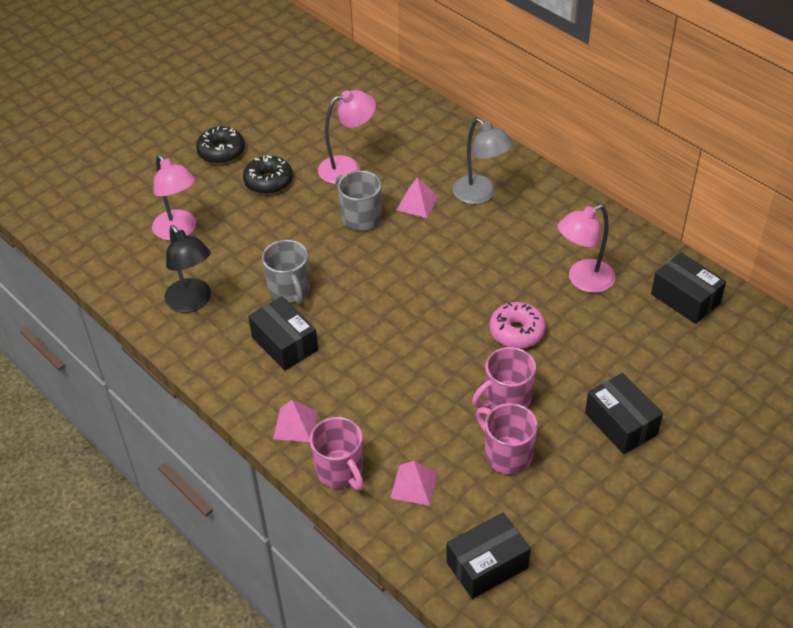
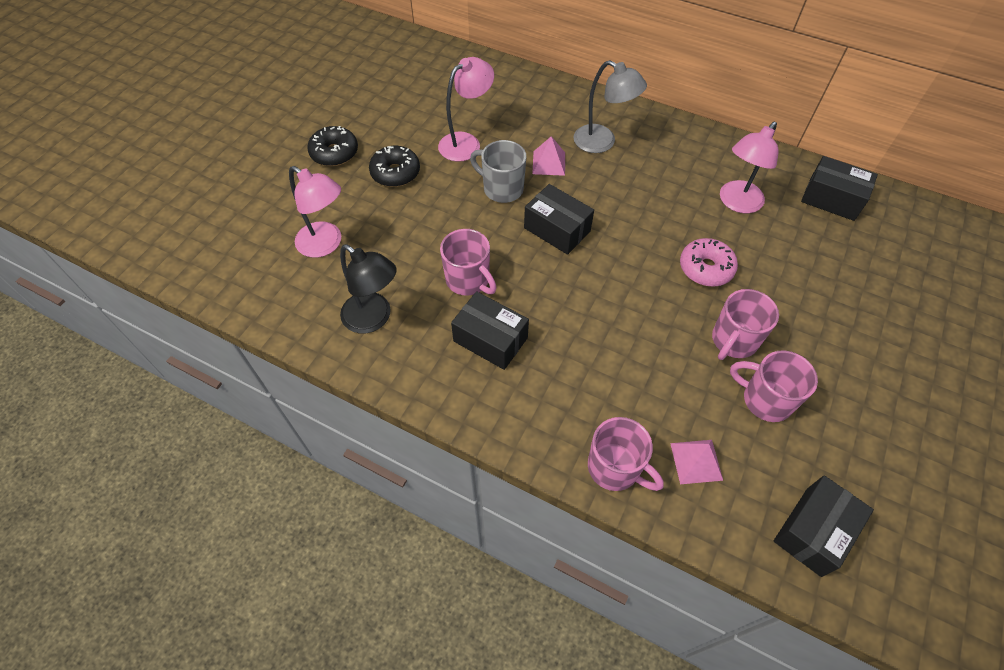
camera: 20 degrees left, 10 degrees up
grey mug [262,240,310,305] -> pink mug [440,229,497,295]
pink pyramid [273,400,318,442] -> none
black box [585,373,663,454] -> black box moved to [524,184,594,255]

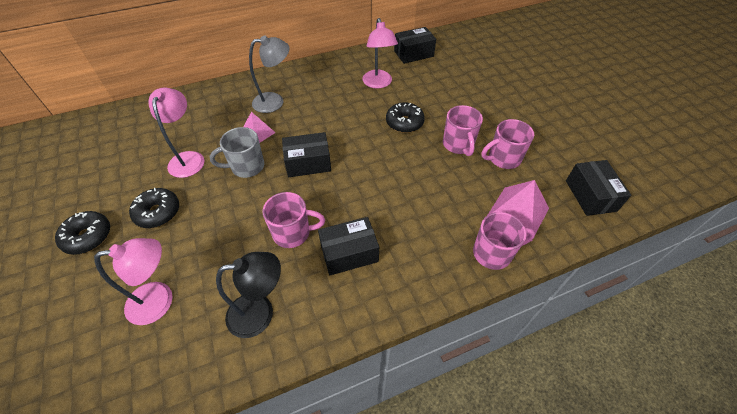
camera: 50 degrees left, 5 degrees down
pink pyramid [670,440,723,484] -> pink pyramid [488,180,549,242], size x1.61
pink donut [680,238,738,287] -> black donut [386,102,425,133]

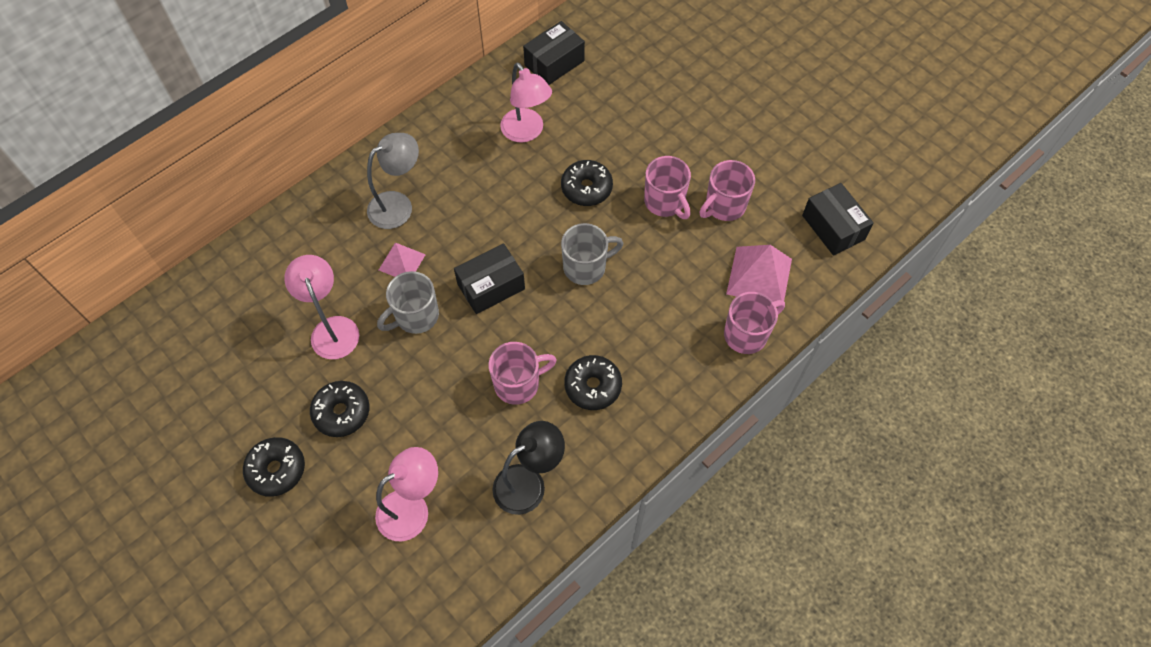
camera: 20 degrees left, 10 degrees up
black box [318,217,379,275] -> black donut [564,355,622,410]
none -> grey mug [561,223,623,285]

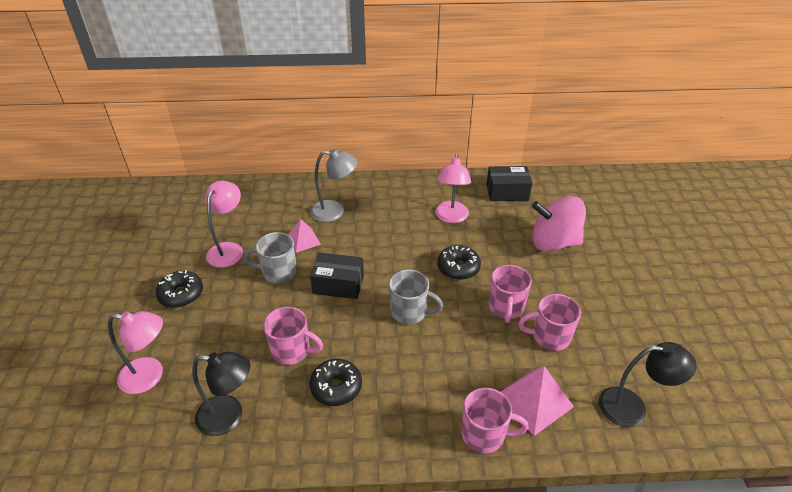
camera: 40 degrees right, 20 degrees down
black donut [243,437,305,497] -> none
black box [802,183,874,256] -> black lamp [599,342,697,427]
none -> pink spinning top [532,196,586,252]

